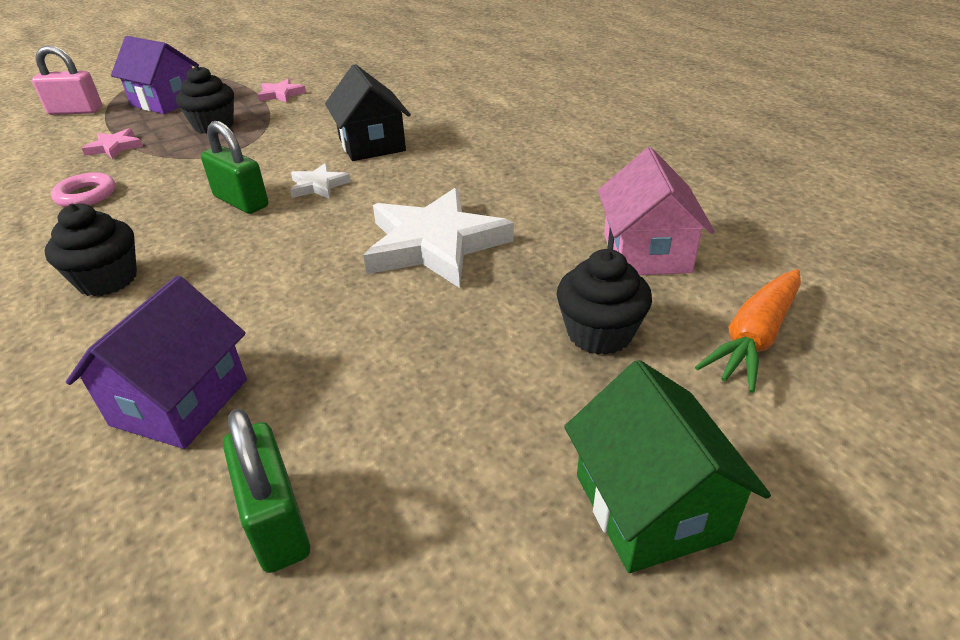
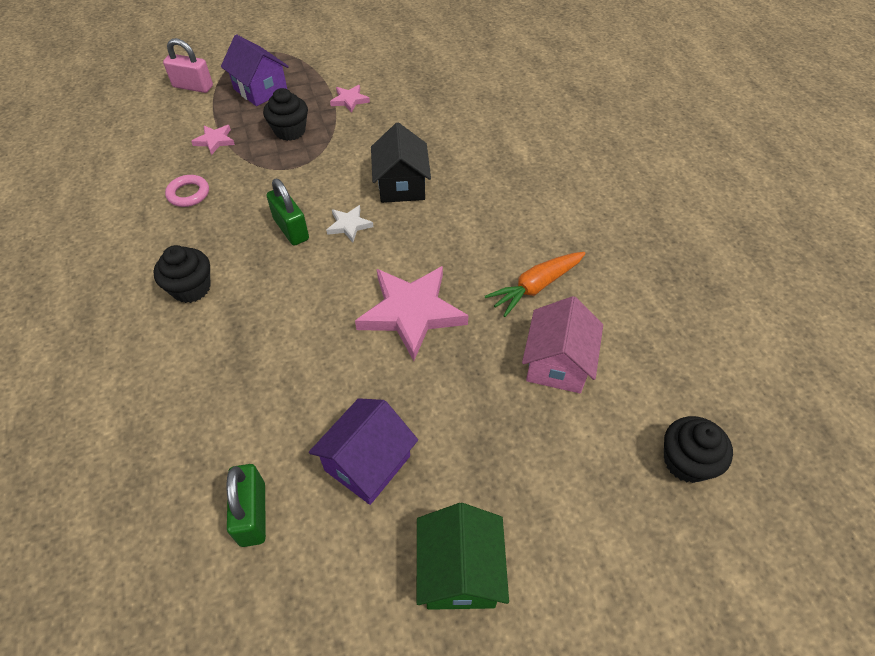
camera: 15 degrees right, 15 degrees up
purple house [66,276,247,449] -> purple house moved to [309,398,418,505]
white star [363,188,514,288] -> pink star [355,266,469,361]
black cupcake [557,249,652,355] -> black cupcake moved to [664,416,733,483]
orange carrot [695,269,801,393] -> orange carrot moved to [485,252,586,317]

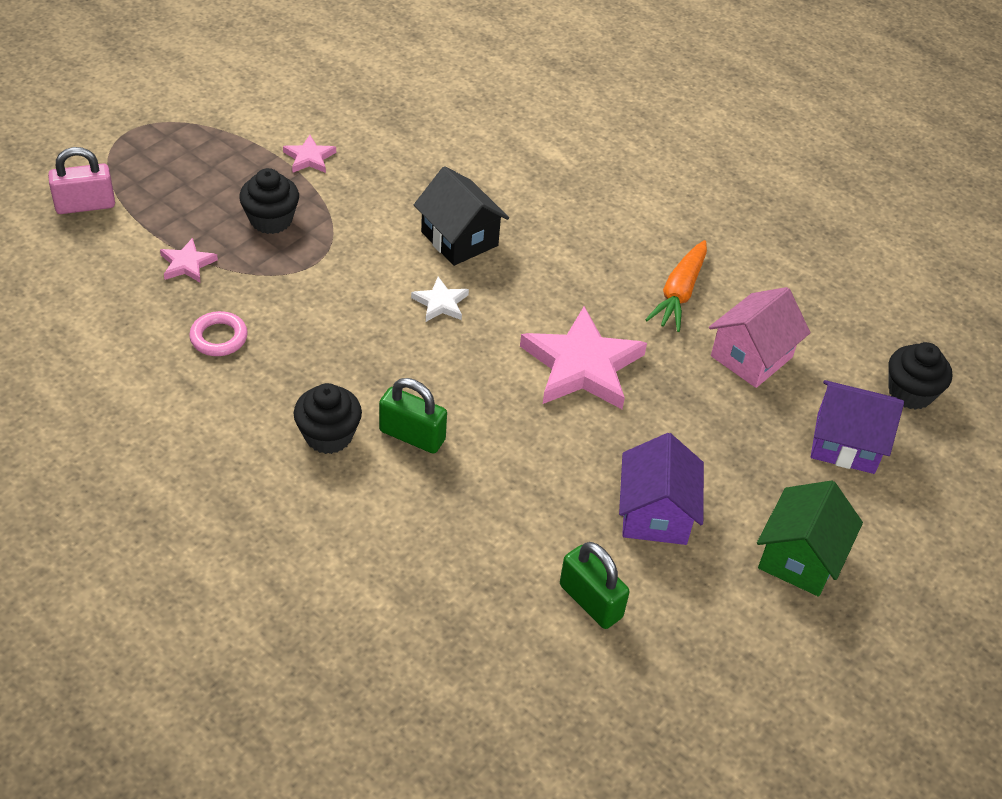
camera: 35 degrees left, 5 degrees down
purple house [221,34,289,106] -> purple house moved to [811,380,904,474]
green padlock [266,178,309,246] -> green padlock moved to [379,378,447,454]
green house [417,503,509,610] -> green house turned 60 degrees clockwise [757,480,863,597]
pink house [522,296,603,393] -> pink house turned 60 degrees clockwise [709,287,810,388]

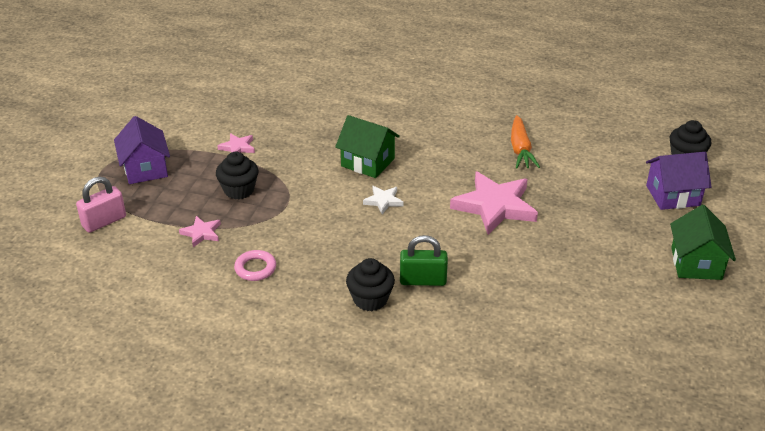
camera: 20 degrees left, 10 degrees down
black house [414,166,509,266] -> green house [335,115,400,178]
green padlock [560,542,630,629] -> none
purple house [619,433,704,545] -> purple house moved to [114,116,170,184]
pink house [709,287,810,388] -> none

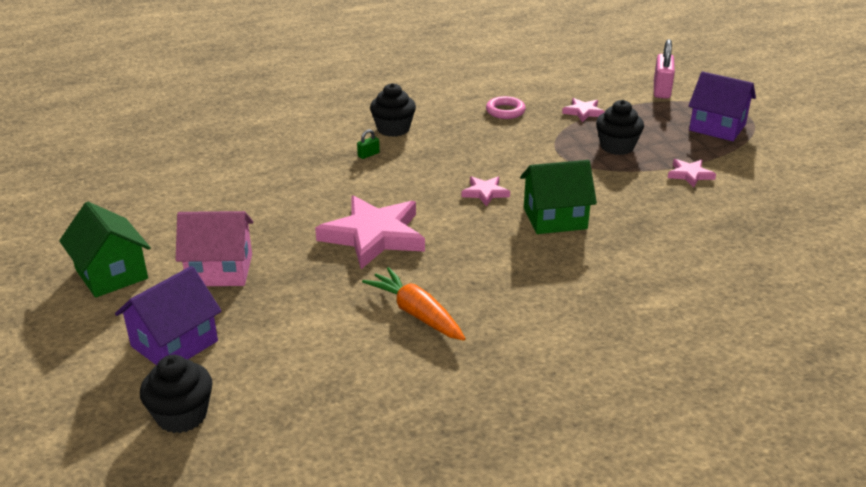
camera: 140 degrees right, 5 degrees down
white star [363,186,404,214] -> pink star [462,176,510,207]
green padlock [400,235,448,286] -> green padlock [357,129,380,159], size x0.47
none -> pink house [176,211,253,286]

